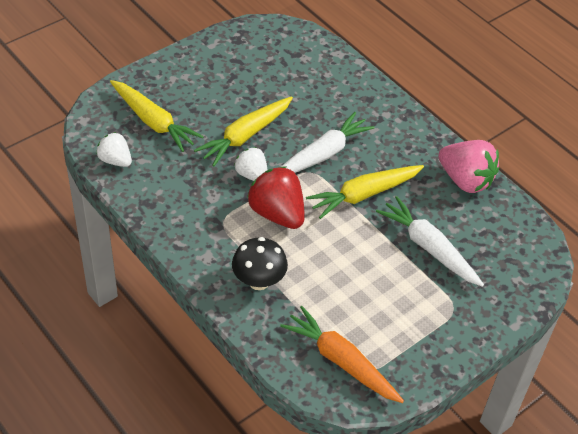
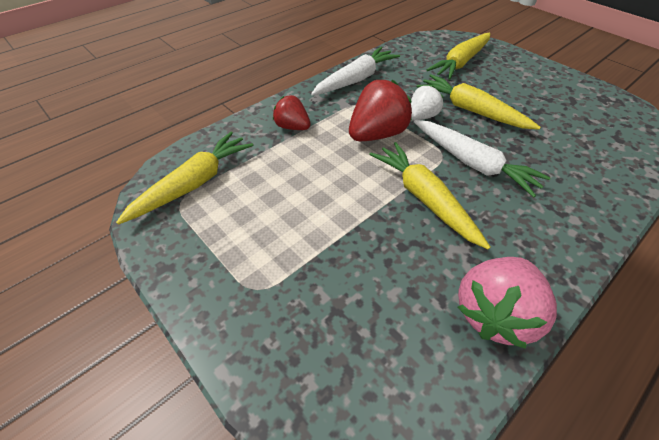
camera: 90 degrees right, 0 degrees up
white strawberry [96,132,132,167] -> none
black mushroom [232,237,288,290] -> red strawberry [273,95,311,130]
orange carrot [280,306,404,403] -> yellow carrot [116,132,253,225]
white carrot [376,196,484,287] -> white carrot moved to [311,47,400,96]

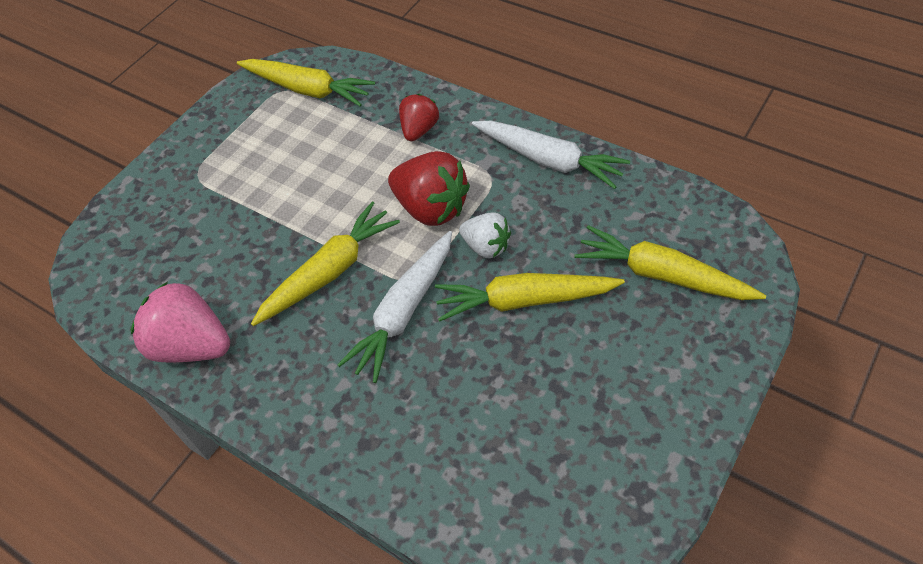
camera: 80 degrees right, 5 degrees up
yellow carrot [417,74,541,130] -> yellow carrot turned 120 degrees counterclockwise [435,273,625,322]

